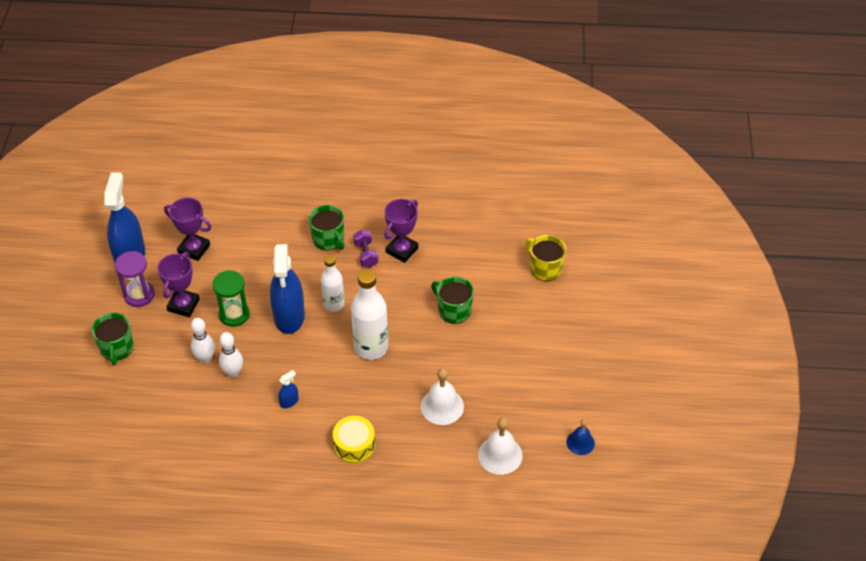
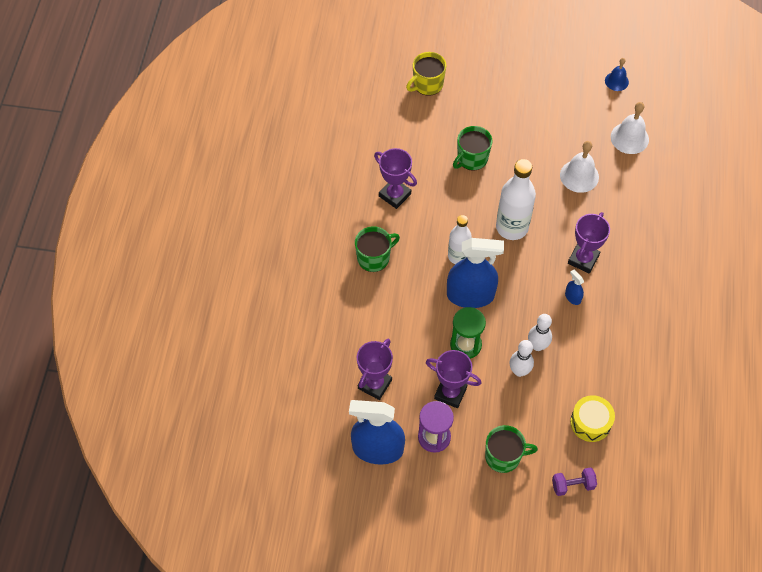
camera: 85 degrees left, 10 degrees up
yellow drum [333,416,375,463] -> yellow drum moved to [570,395,615,442]
purple dumbbell [353,230,378,268] -> purple dumbbell moved to [552,467,597,496]
none -> purple trophy [568,212,610,274]

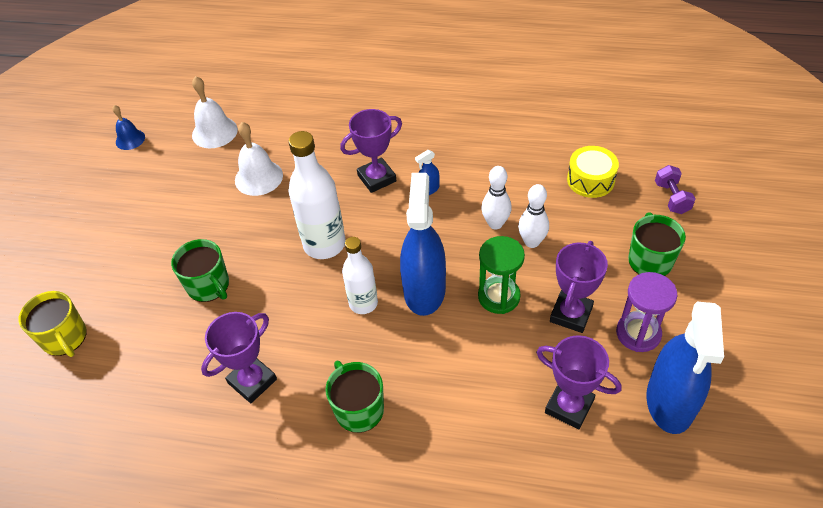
camera: 85 degrees left, 10 degrees down
purple trophy [568,212,610,274] -> purple trophy turned 60 degrees counterclockwise [340,109,402,193]

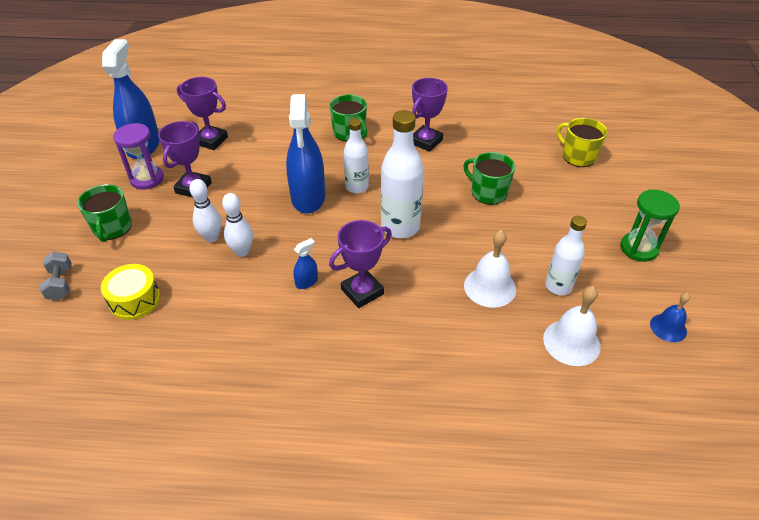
camera: 170 degrees right, 5 degrees down
green hourglass [478,236,525,314] -> green hourglass moved to [620,189,680,262]
purple dumbbell [655,165,695,214] -> grey dumbbell [40,252,72,301]
none -> white bottle [545,216,587,295]

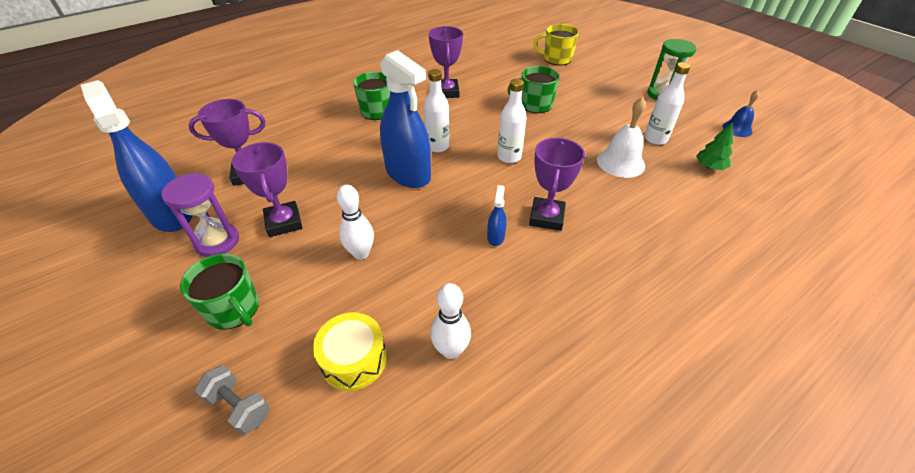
camera: 40 degrees left, 0 degrees up
white bowling pin [222,193,253,257] -> white bowling pin moved to [431,283,471,359]
white bottle [381,110,424,238] -> white bottle [497,79,527,163], size x0.64
white bell [543,286,601,366] -> green tree [696,122,733,170]

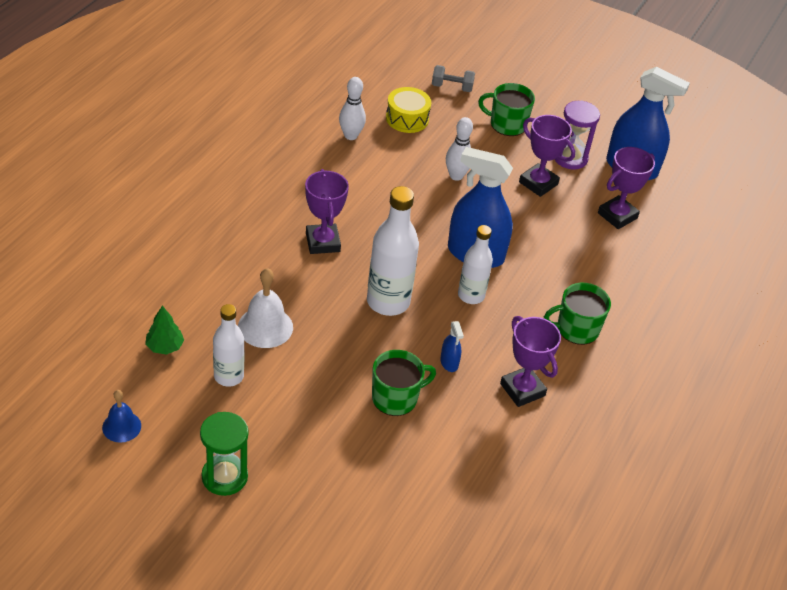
camera: 150 degrees right, 0 degrees up
blue spray bottle [487,185,507,246] -> blue spray bottle moved to [440,321,464,372]
white bottle [497,79,527,163] -> white bottle [367,186,419,316], size x1.57
yellow mug [533,24,579,65] -> none

